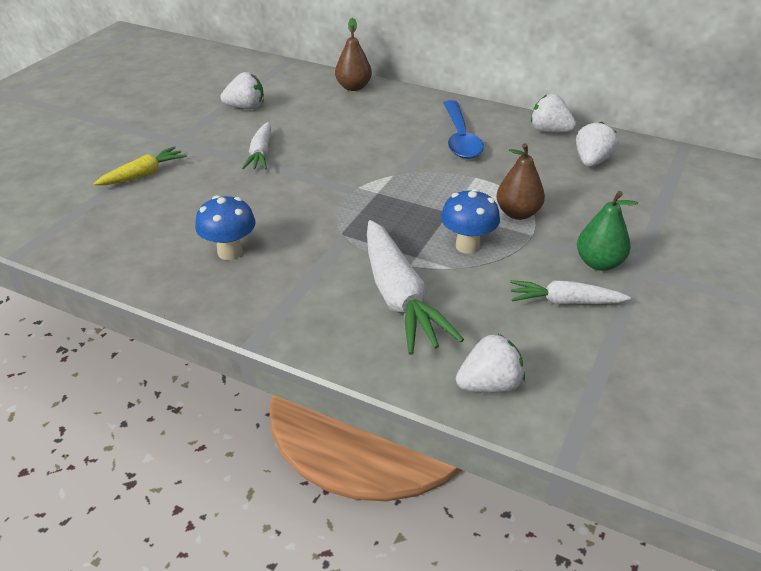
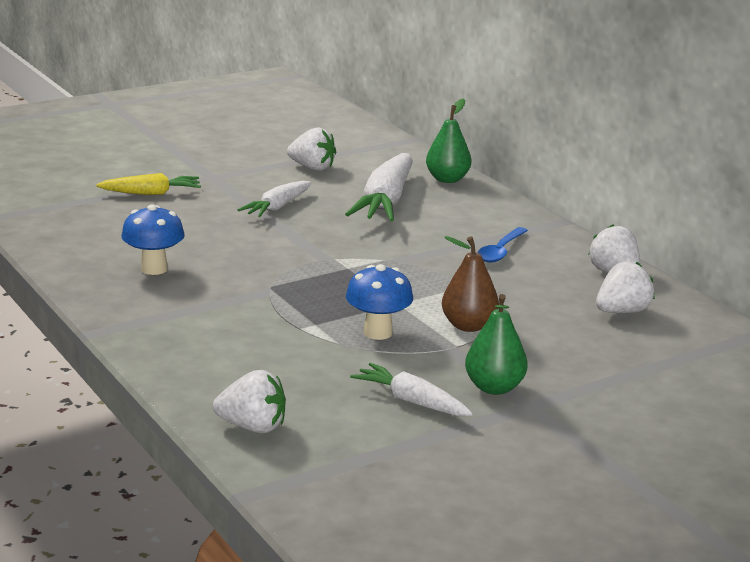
camera: 30 degrees right, 15 degrees down
brown pear [335,18,372,91] -> green pear [426,99,471,183]
white carrot [367,220,464,355] -> white carrot moved to [345,153,413,222]
blue spoon [444,100,484,159] -> blue spoon [477,227,528,263], size x0.65

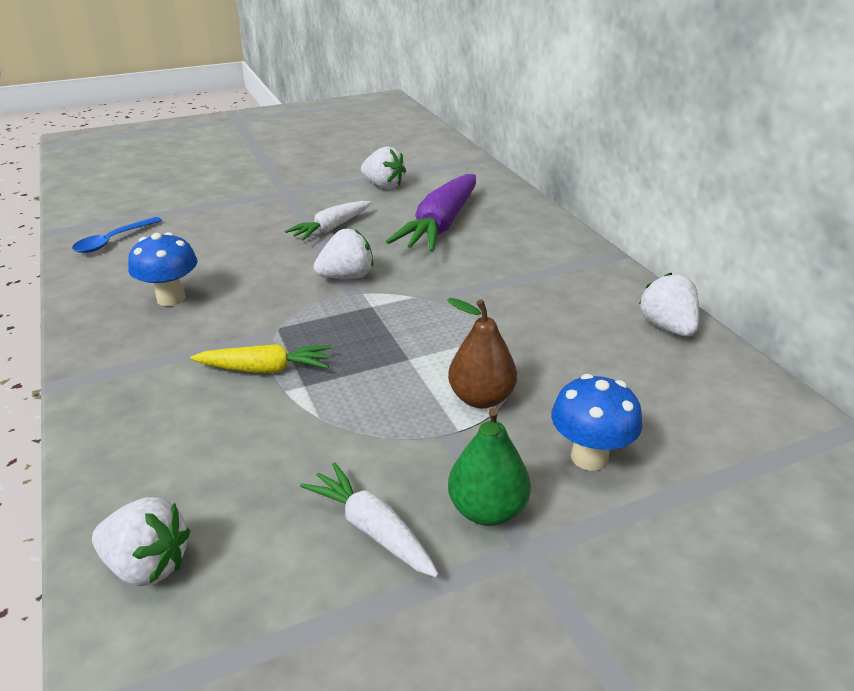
camera: 10 degrees right, 10 degrees up
yellow carrot [96,173,201,195] -> yellow carrot moved to [190,344,331,373]
white carrot [345,153,413,222] -> purple carrot [386,174,476,252]
blue mushroom [346,264,413,340] -> blue mushroom moved to [551,374,642,471]
green pear [426,99,471,183] -> none
blue spoon [477,227,528,263] -> blue spoon moved to [72,217,162,253]
white strawberry [596,262,655,313] -> white strawberry moved to [313,229,373,279]

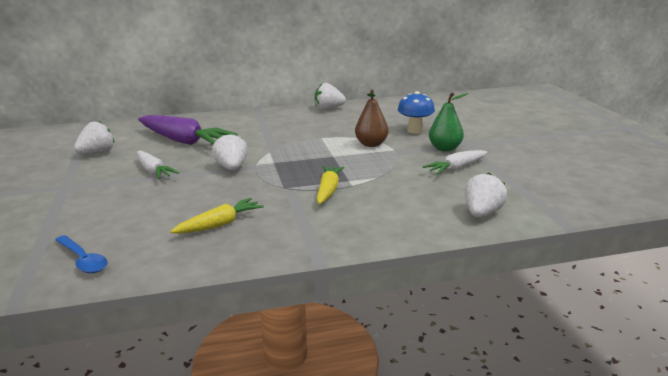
camera: 80 degrees left, 10 degrees down
blue mushroom [128,232,197,306] -> yellow carrot [170,198,264,234]

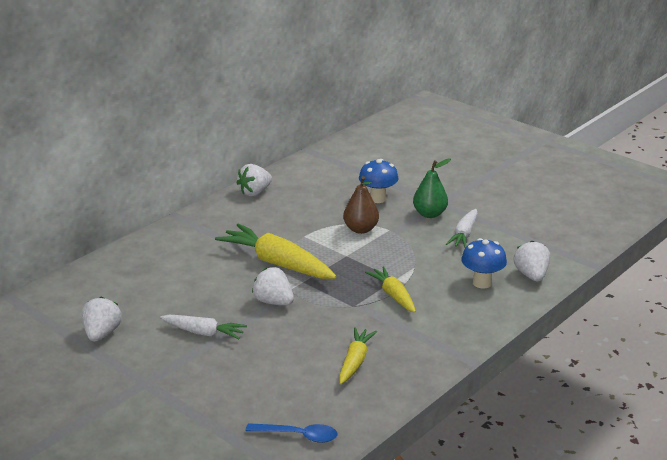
camera: 35 degrees left, 5 degrees up
purple carrot [138,115,238,145] -> none
none -> yellow carrot [215,224,336,279]
none -> blue mushroom [461,238,507,288]

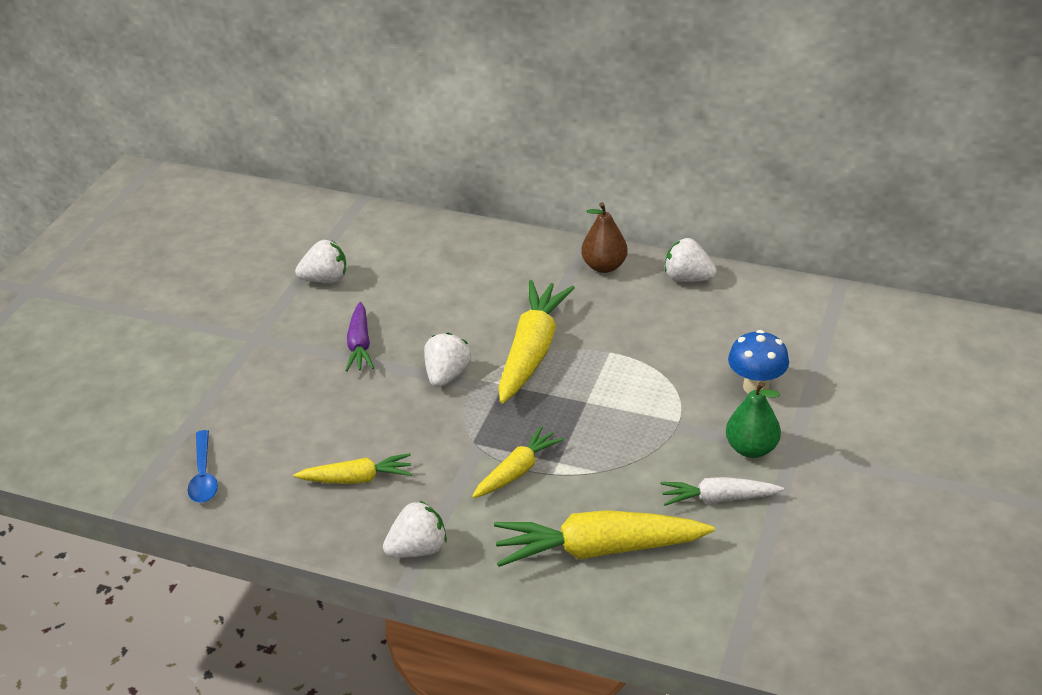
camera: 70 degrees right, 10 degrees up
white carrot [160,315,247,339] -> purple carrot [345,302,374,372]
brown pear [343,176,379,234] -> brown pear moved to [581,202,628,273]
blue mushroom [461,238,507,288] -> yellow carrot [494,510,715,567]
white strawberry [514,240,550,281] -> white strawberry moved to [383,500,447,558]

